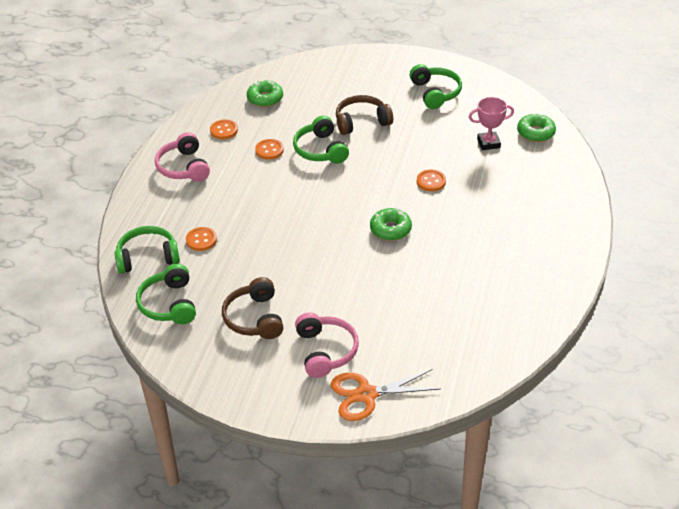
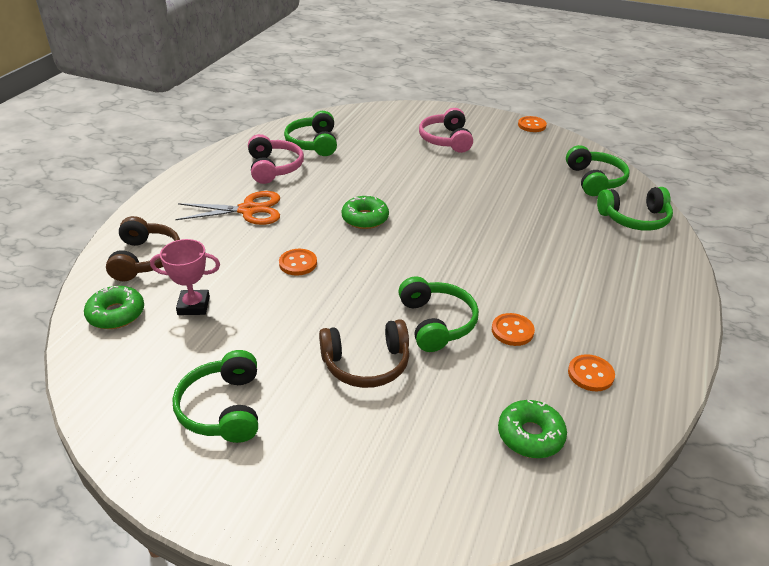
camera: 175 degrees left, 5 degrees down
pink headphones [155,132,210,182] -> pink headphones moved to [248,134,304,184]
orange button [186,227,217,251] -> orange button moved to [518,116,547,132]
brown headphones [222,277,284,339] -> brown headphones moved to [106,216,180,281]
orange scissors [331,369,440,421] -> orange scissors moved to [175,191,280,225]
none -> green headphones [284,111,337,156]

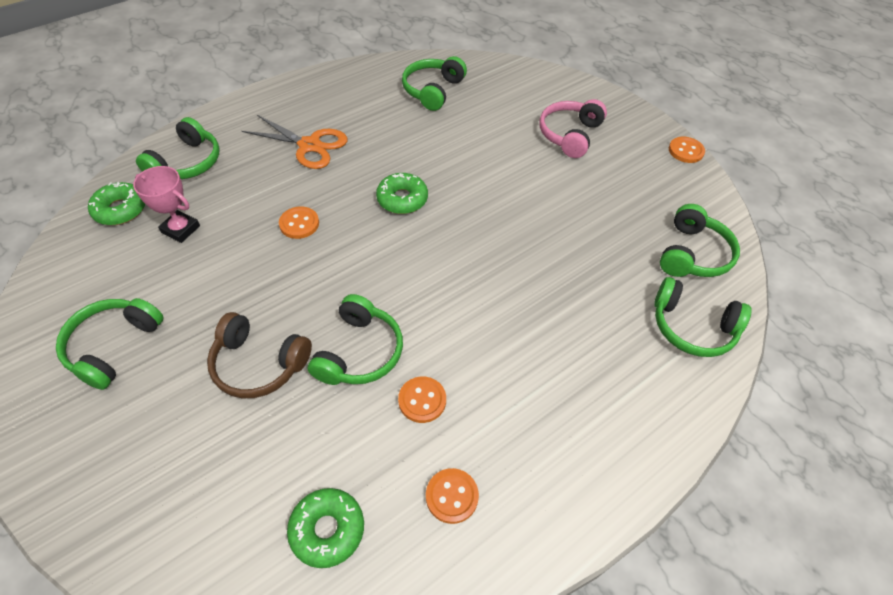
camera: 30 degrees right, 15 degrees up
brown headphones [106,216,180,281] -> green headphones [136,117,219,179]
pink headphones [248,134,304,184] -> none

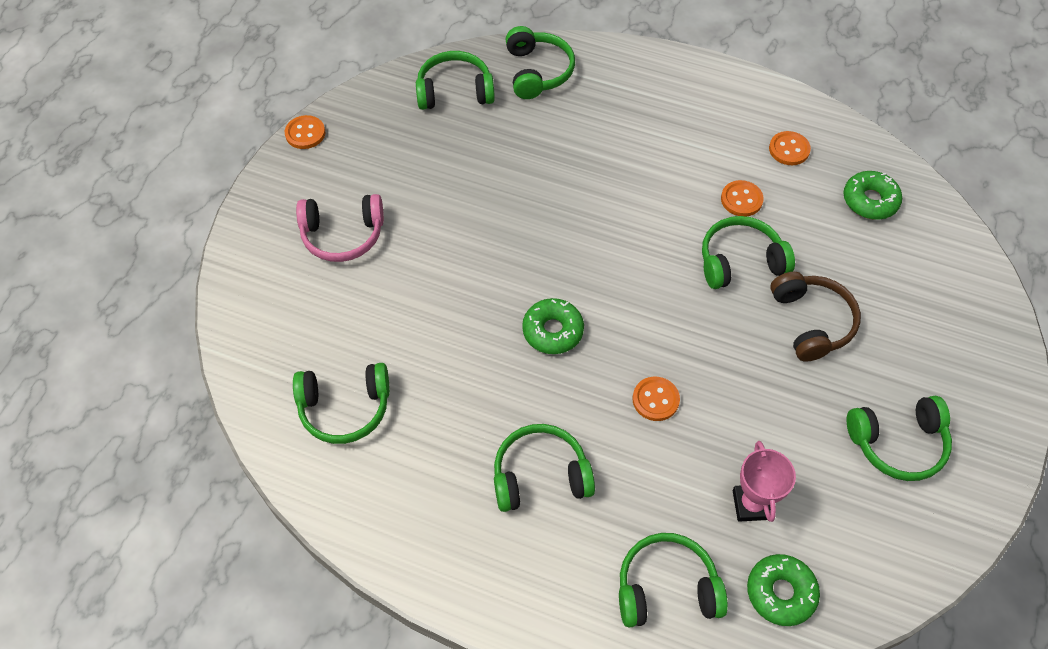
camera: 120 degrees left, 5 degrees up
orange scissors [242,115,348,169] -> green headphones [494,424,595,512]

